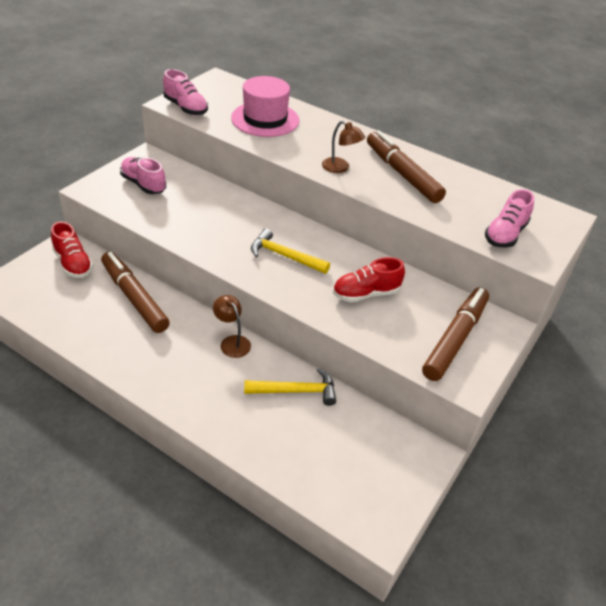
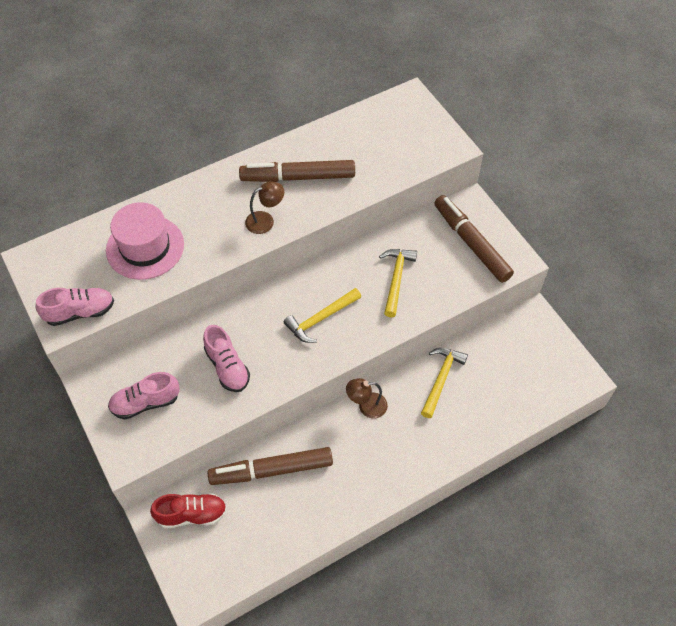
camera: 60 degrees left, 15 degrees up
red shoe [333,257,405,302] -> yellow hammer [379,249,417,318]
pink shoe [485,189,534,247] -> pink shoe moved to [203,325,250,392]

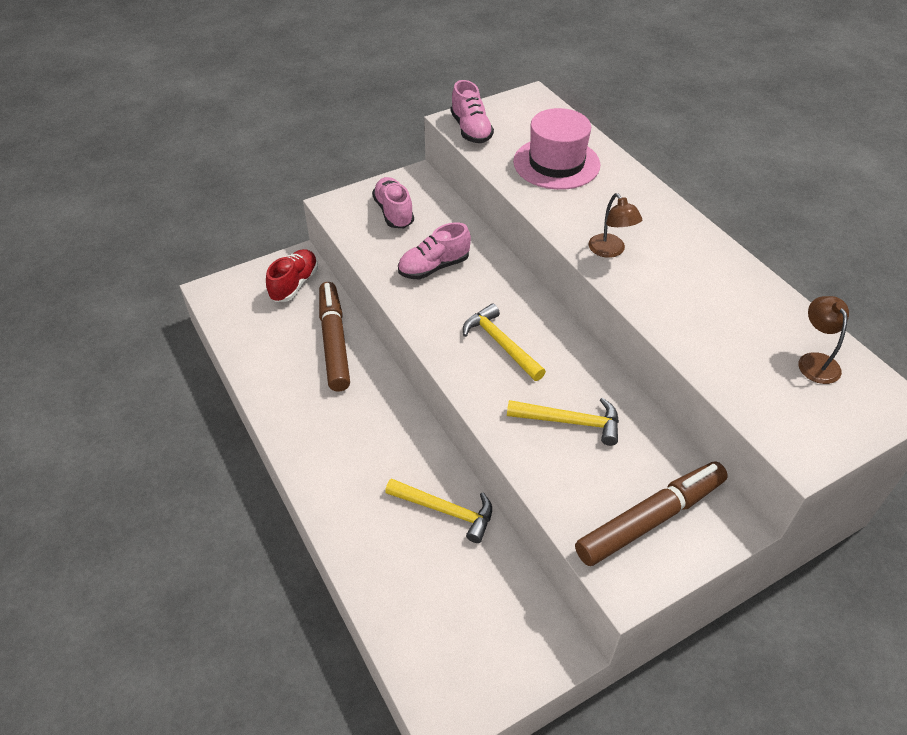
camera: 90 degrees right, 10 degrees down
red shoe [150,493,227,529] -> red shoe turned 150 degrees counterclockwise [266,249,318,302]
brown marker [239,160,355,182] -> none
brown lamp [346,378,388,418] -> brown lamp moved to [798,296,849,384]

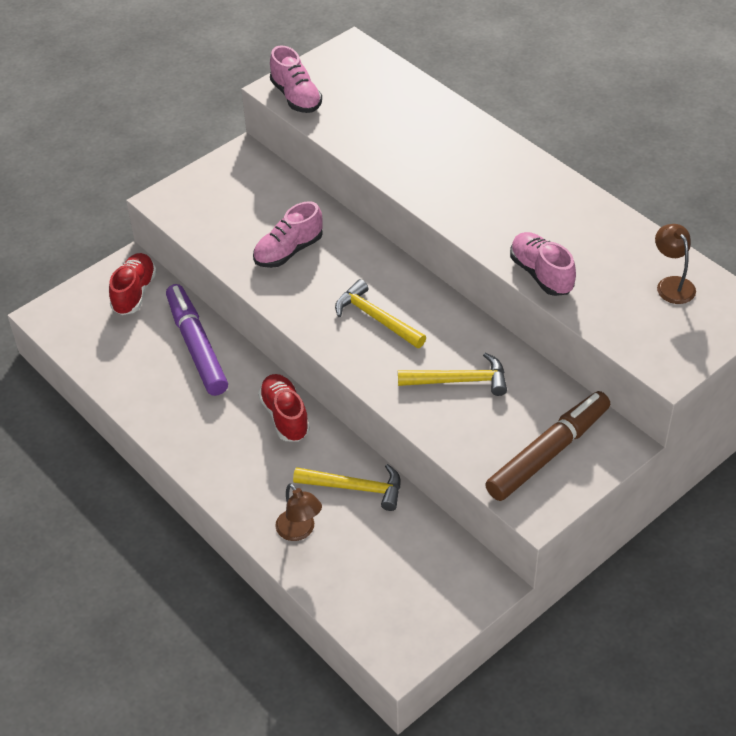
camera: 10 degrees left, 0 degrees up
brown marker [319,282,350,391] -> purple marker [166,284,228,396]
pink shoe [372,177,414,228] -> pink shoe moved to [510,232,576,296]
pink hat [513,108,600,190] -> none
brown lamp [589,193,642,258] -> brown lamp moved to [275,483,322,541]
none -> red shoe [258,374,310,442]

